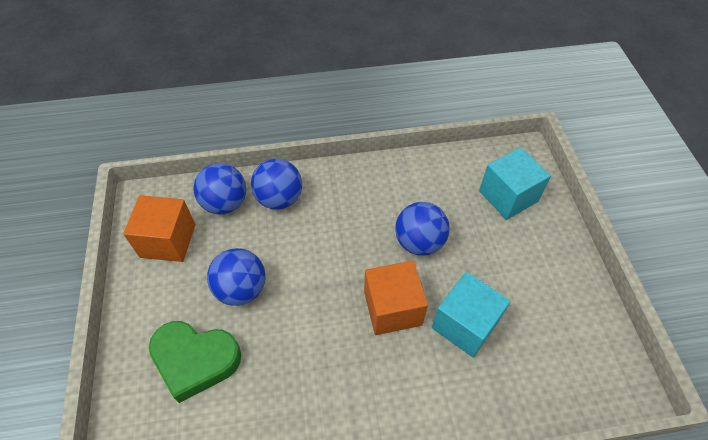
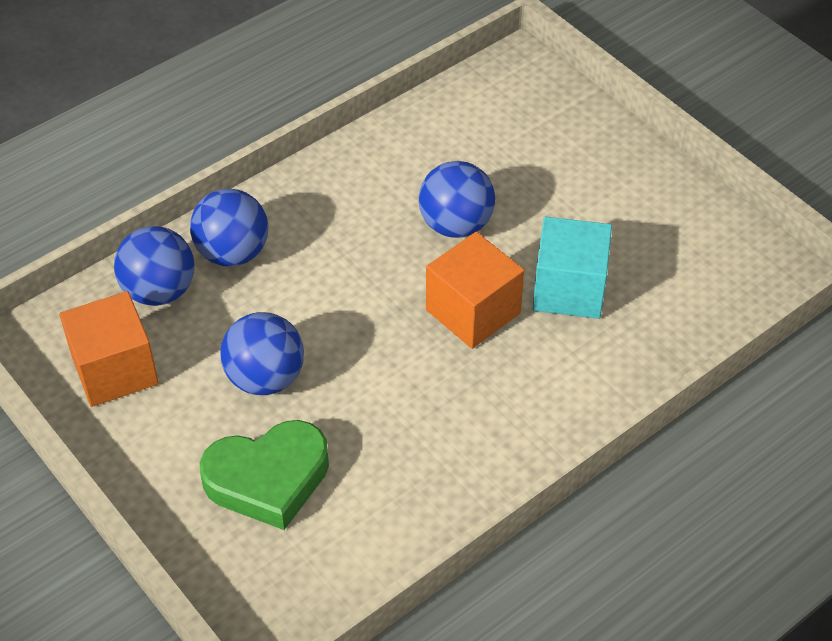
camera: 30 degrees left, 5 degrees down
turquoise cube [479,147,551,220] -> none

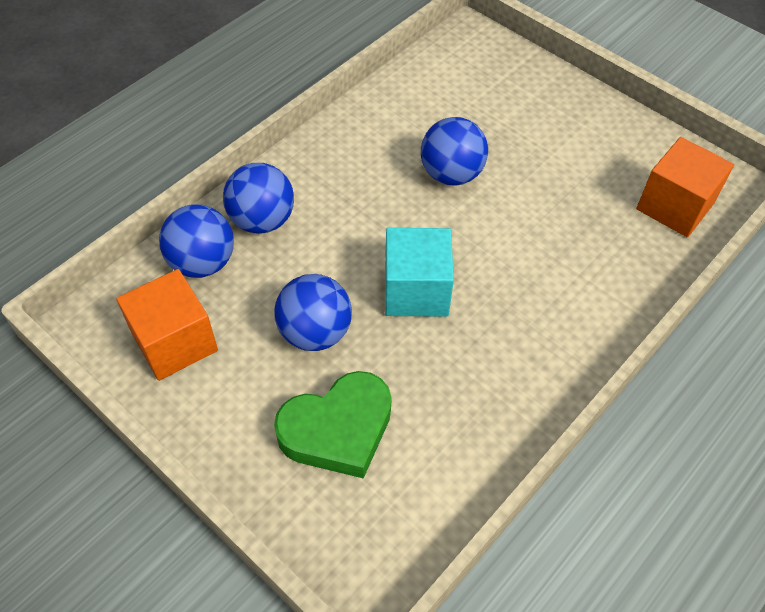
camera: 10 degrees left, 5 degrees up
orange cube [426,232,524,349] -> orange cube moved to [636,137,734,237]
turquoise cube [533,217,612,319] -> turquoise cube moved to [385,228,454,317]

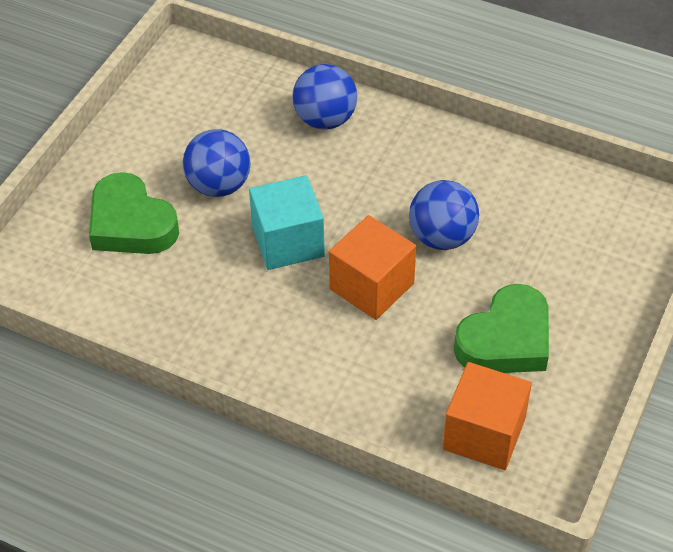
camera: 75 degrees right, 5 degrees down
orange cube [116,269,218,381] -> orange cube moved to [329,215,416,320]
blue ball [159,204,234,278] -> none
none -> green heart [454,284,549,373]

